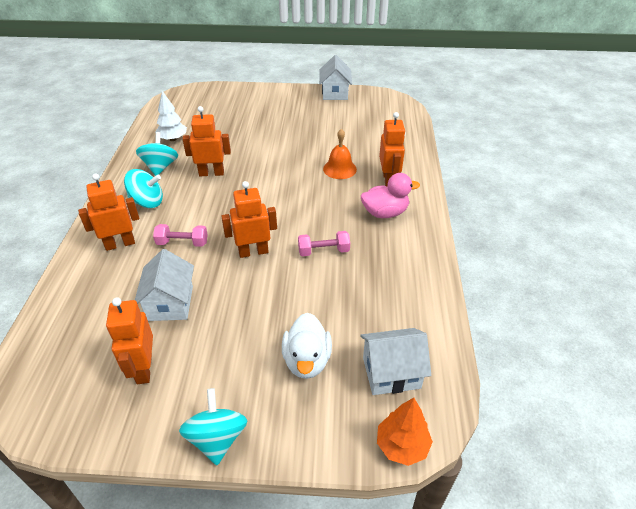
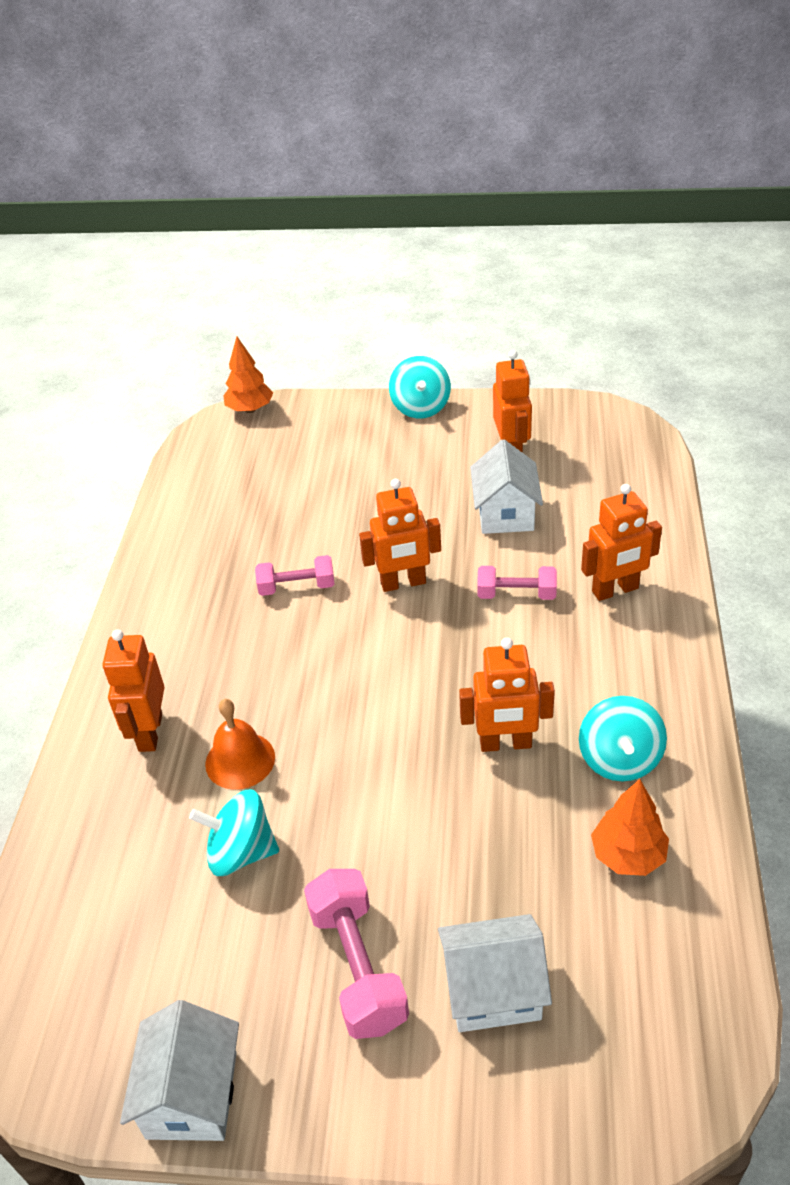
camera: 175 degrees left, 0 degrees up
turquoise spinning top [124,169,163,208] -> turquoise spinning top moved to [189,789,279,876]
white tree [155,91,187,141] -> orange tree [591,779,669,876]
white duck [282,313,332,379] -> none
white house [360,328,431,395] -> white house moved to [438,914,552,1032]
pink duck [361,173,420,218] -> none
none -> pink dumbbell [304,869,409,1039]

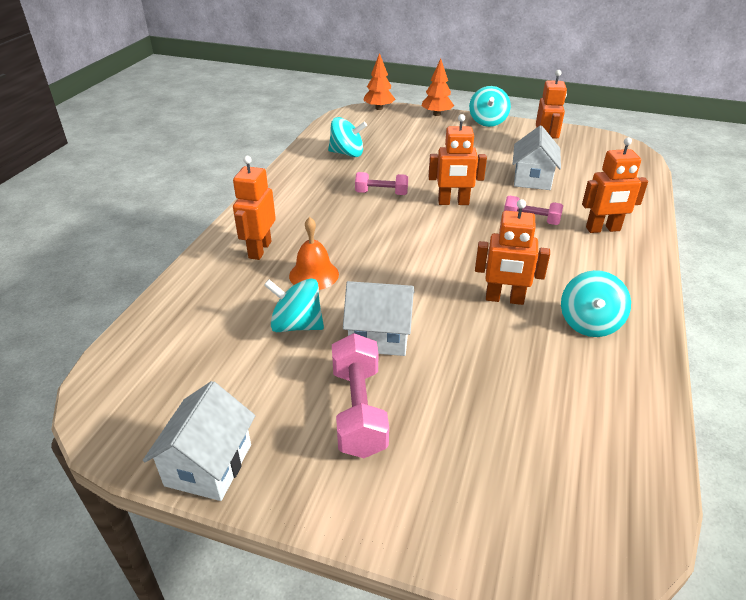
camera: 10 degrees right, 5 degrees down
white house [438,914,552,1032] -> white house moved to [343,281,415,356]
orange tree [591,779,669,876] -> orange tree moved to [422,59,454,116]
none -> turquoise spinning top [328,117,367,157]

